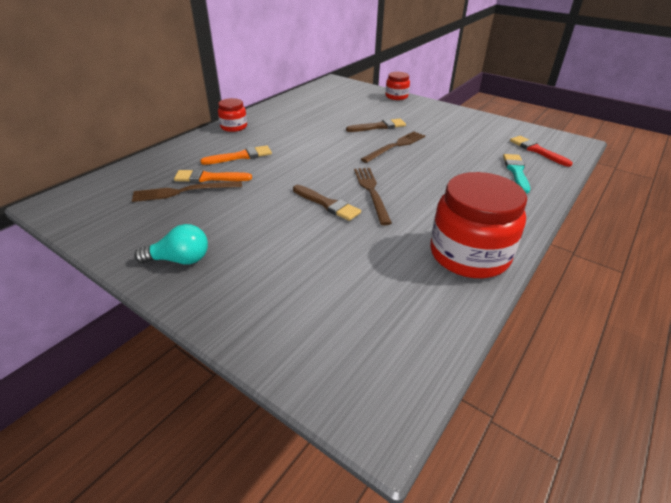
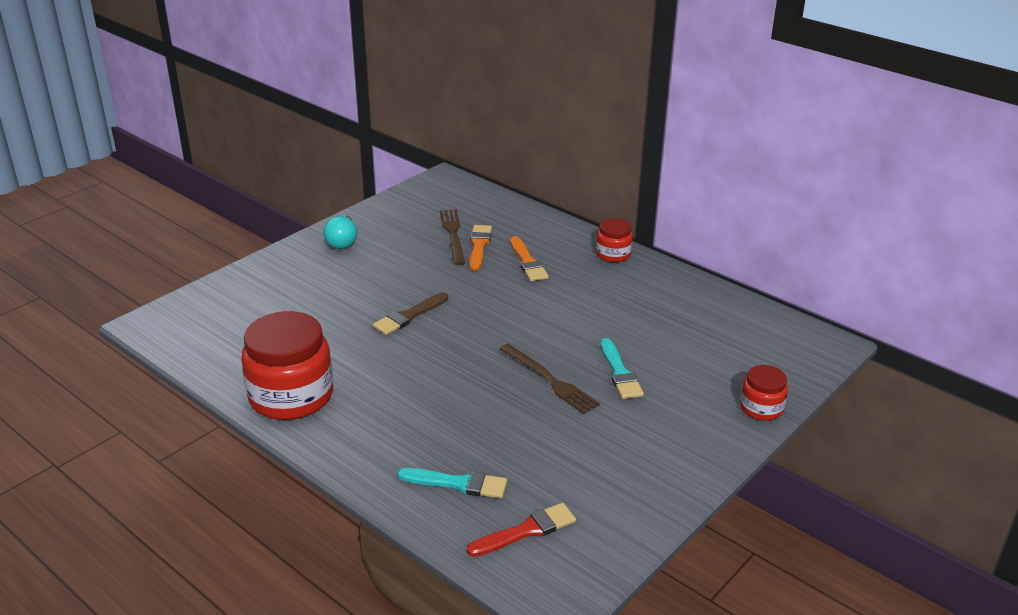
camera: 95 degrees right, 5 degrees down
brown brush [346,119,406,132] -> turquoise brush [600,338,644,399]
brown fork [354,168,392,225] -> none

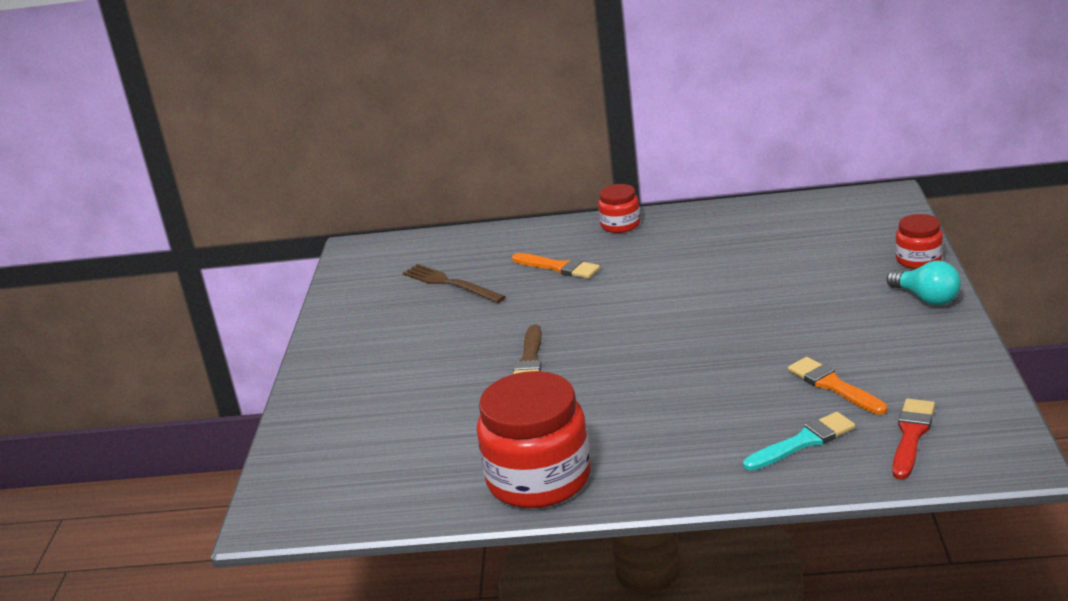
camera: 35 degrees left, 5 degrees down
turquoise light bulb [323,215,357,249] -> turquoise light bulb moved to [887,261,961,306]
orange brush [469,225,492,271] -> orange brush moved to [788,357,887,415]
brown fork [500,344,600,414] -> none
turquoise brush [600,338,644,399] -> none

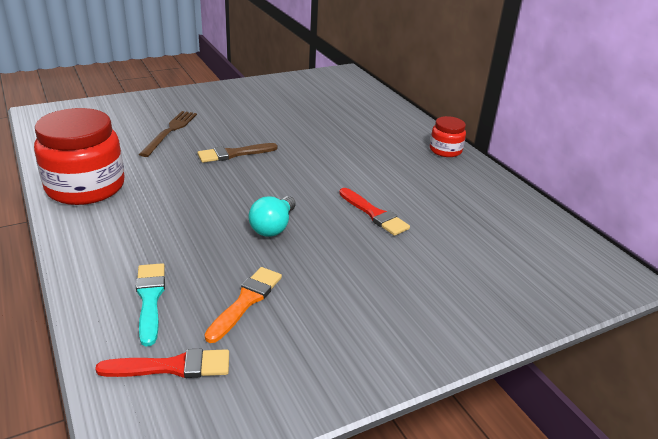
camera: 55 degrees right, 5 degrees up
brown fork [403,264,506,303] -> brown fork moved to [139,111,197,157]
orange brush [512,253,600,279] -> none
turquoise brush [743,412,855,471] -> turquoise brush turned 135 degrees counterclockwise [136,263,165,347]
turquoise light bulb [887,261,961,306] -> turquoise light bulb moved to [249,196,296,237]
red jar [895,214,943,269] -> none
none -> red brush [339,188,410,236]

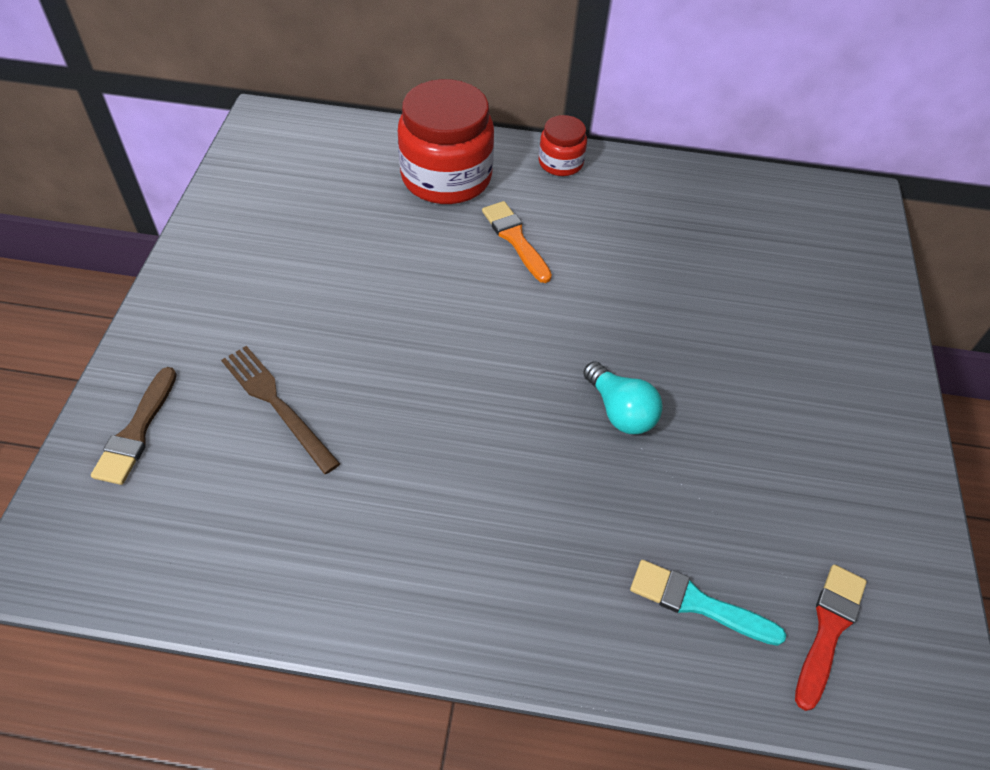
camera: 55 degrees left, 20 degrees up
red jar [34,108,125,205] -> red jar moved to [398,79,494,204]
brown brush [197,143,278,163] -> brown brush moved to [91,367,177,485]
orange brush [204,267,282,343] -> orange brush moved to [482,201,552,283]
red brush [339,188,410,236] -> none

